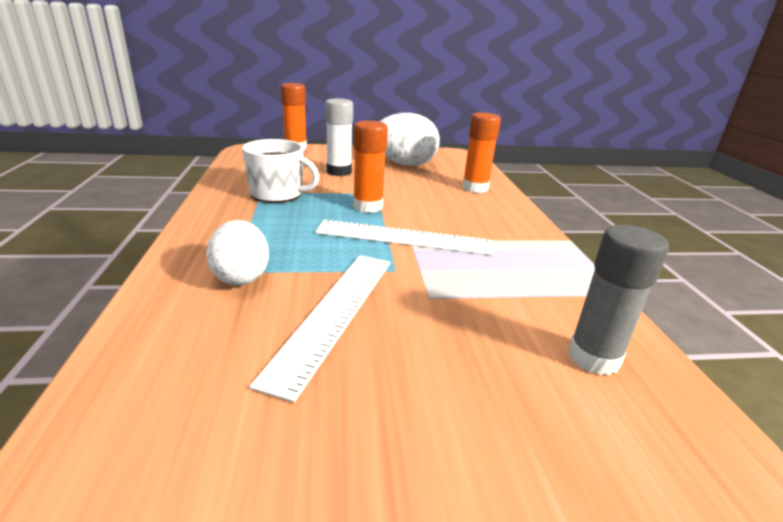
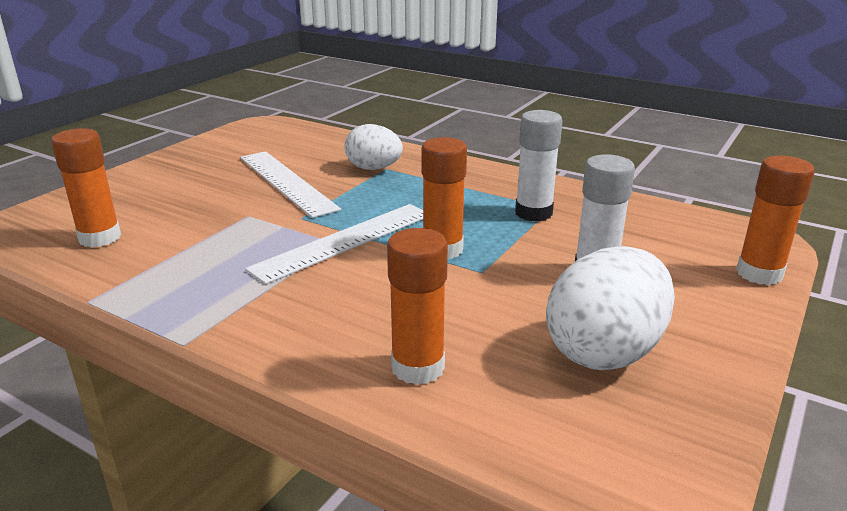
camera: 130 degrees right, 0 degrees up
white mug [242,139,320,203] -> white glue stick [515,110,563,222]
grey glue stick [568,225,669,375] -> orange glue stick [51,128,121,247]

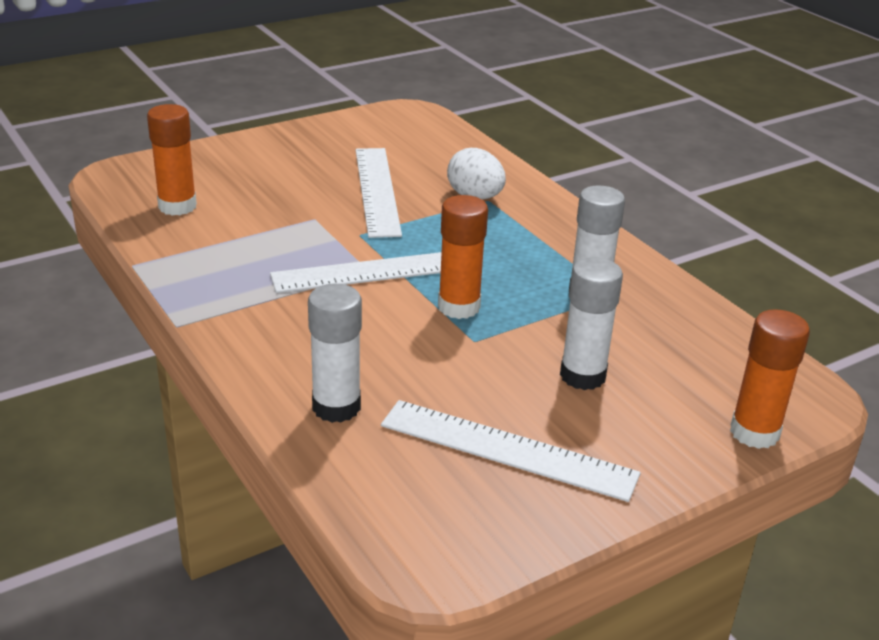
camera: 25 degrees right, 5 degrees up
orange glue stick [387,228,448,385] -> white glue stick [308,284,362,423]
white egg [546,246,675,370] -> white ruler [381,400,641,502]

